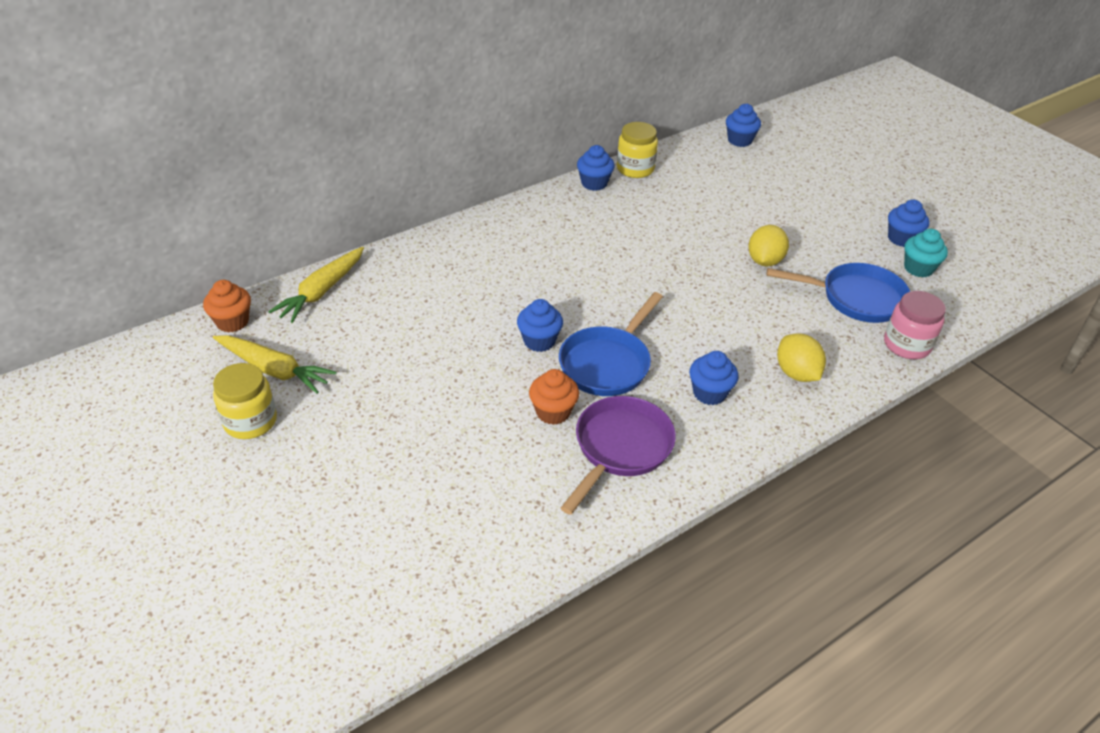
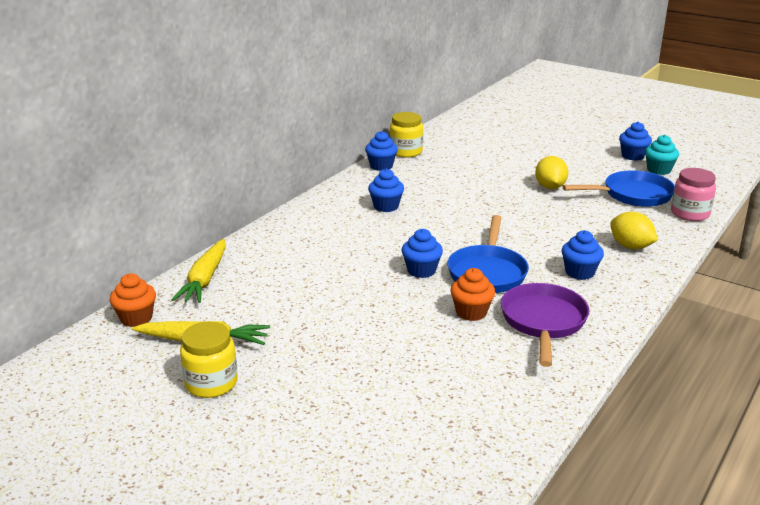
camera: 20 degrees left, 15 degrees down
blue cupcake [726,104,761,147] -> blue cupcake moved to [368,169,404,212]

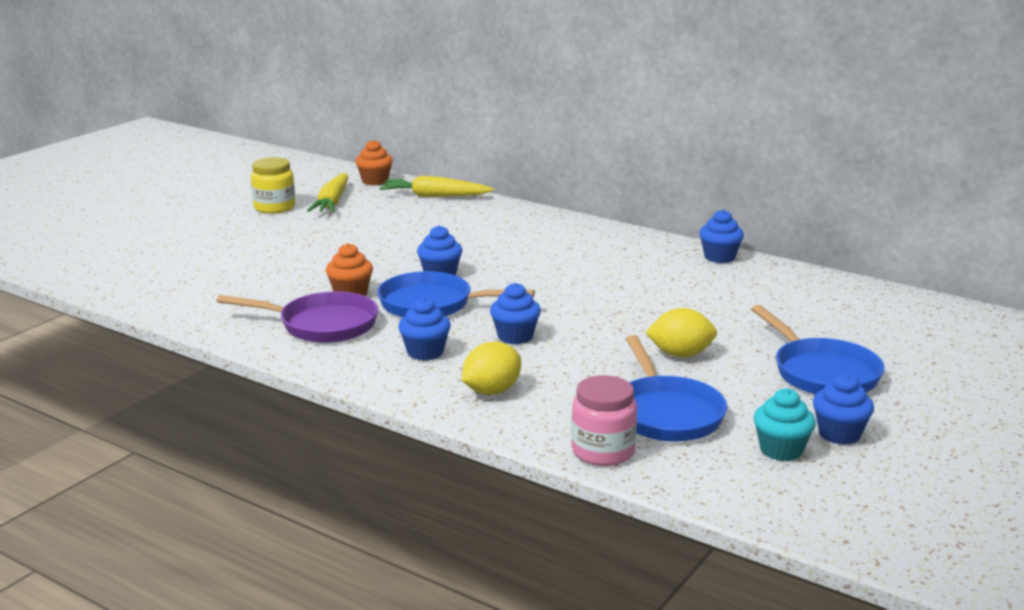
camera: 90 degrees right, 5 degrees down
blue cupcake [368,169,404,212] -> blue cupcake moved to [490,283,541,344]
yellow jar [390,112,423,158] -> none
none -> blue pan [751,305,885,394]

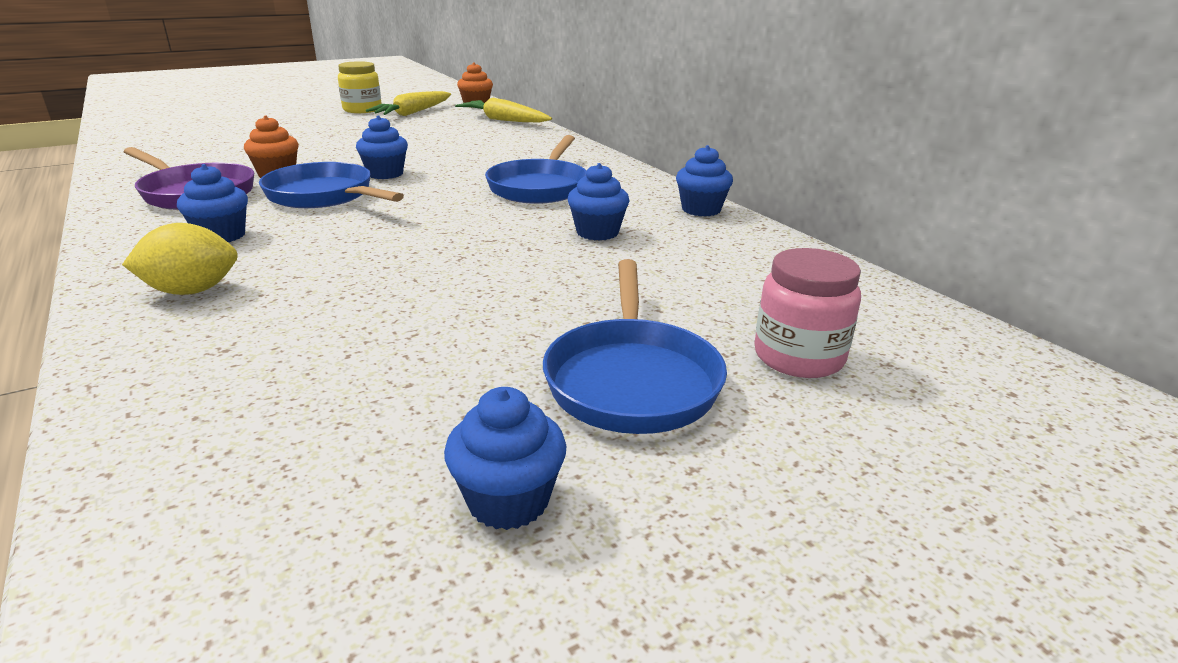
camera: 25 degrees right, 5 degrees up
blue cupcake [490,283,541,344] -> blue cupcake moved to [568,163,629,241]
pink jar [571,375,637,466] -> pink jar moved to [754,248,861,378]
blue pan [626,335,727,442] -> blue pan moved to [485,135,587,204]
yellow lemon [645,308,717,357] -> none
turquoise cupcake [753,388,816,461] -> none

